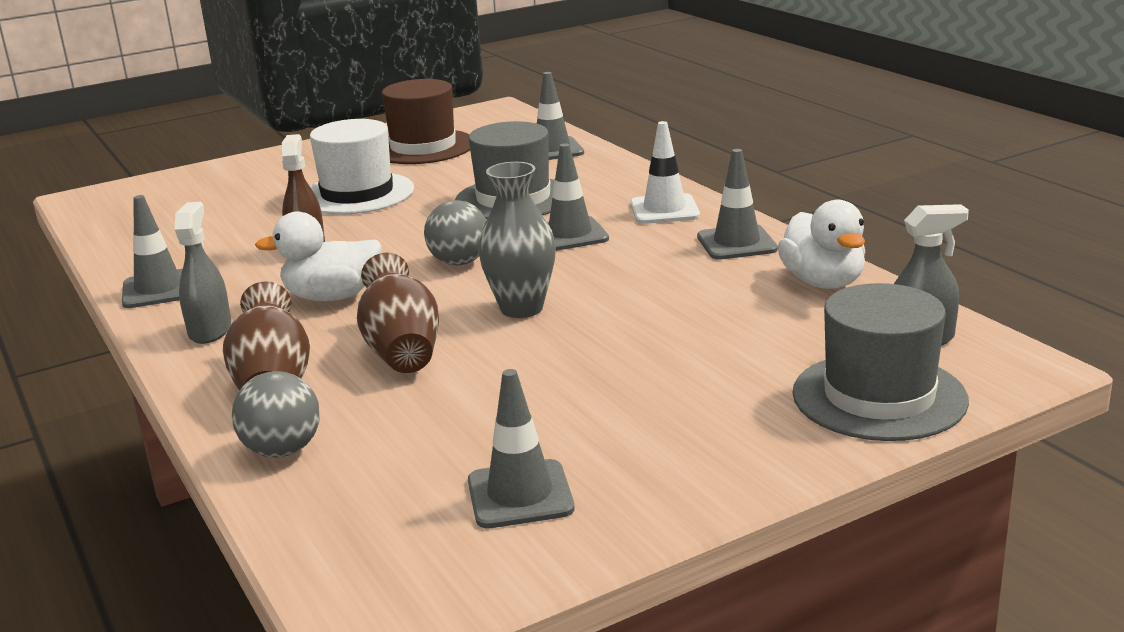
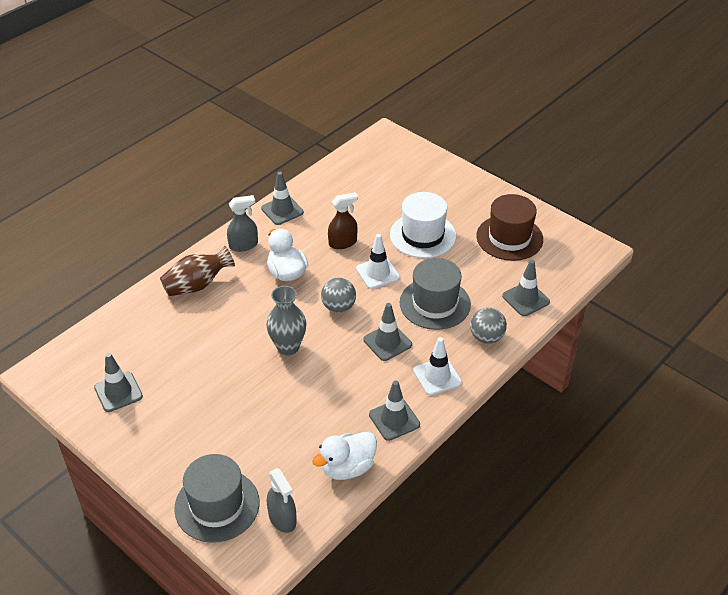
camera: 70 degrees right, 20 degrees up
grey ball [232,371,320,457] -> grey ball moved to [470,307,507,344]
brown vase [357,253,439,373] -> none
none -> white traffic cone [356,234,400,289]

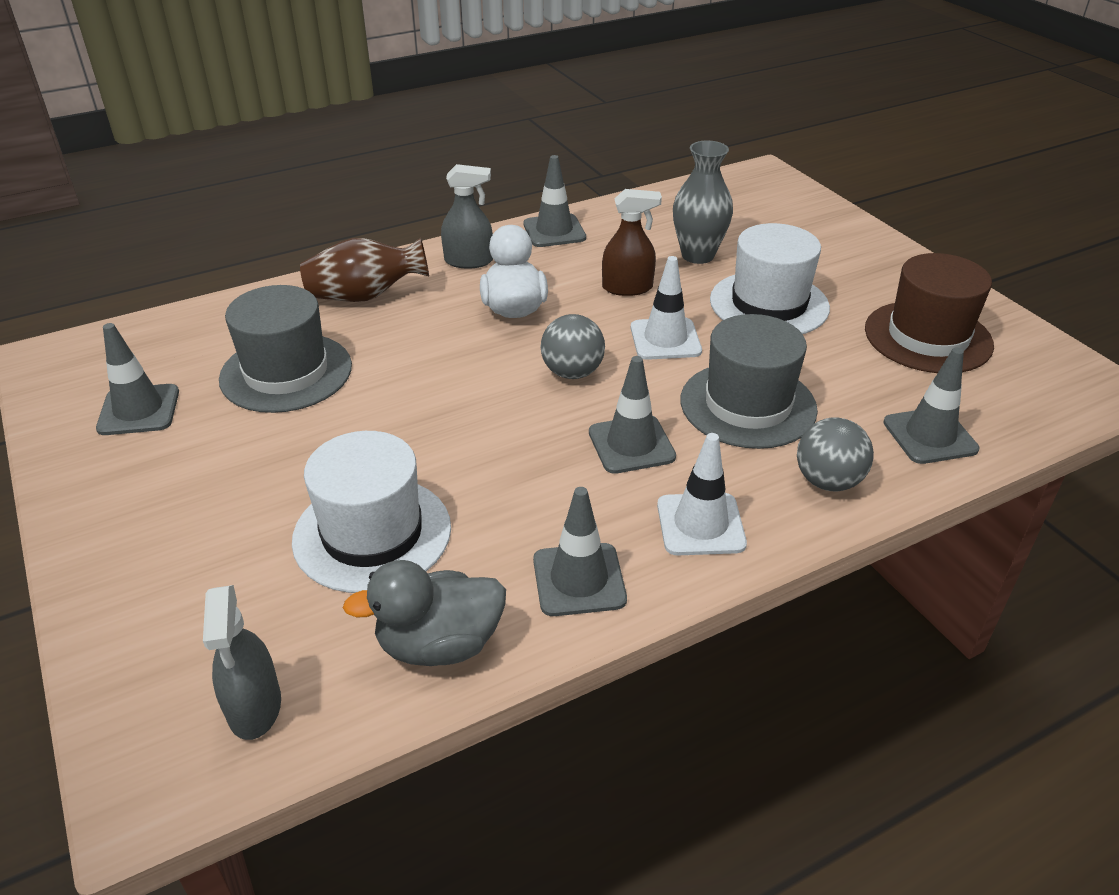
camera: 20 degrees right, 5 degrees down
grey hat [174,454,259,543] -> grey hat moved to [219,285,352,413]
grey vase [266,286,306,355] -> grey vase moved to [673,140,733,264]
white duck [312,432,377,480] -> grey duck [343,560,506,666]
none -> white hat [292,431,451,593]

